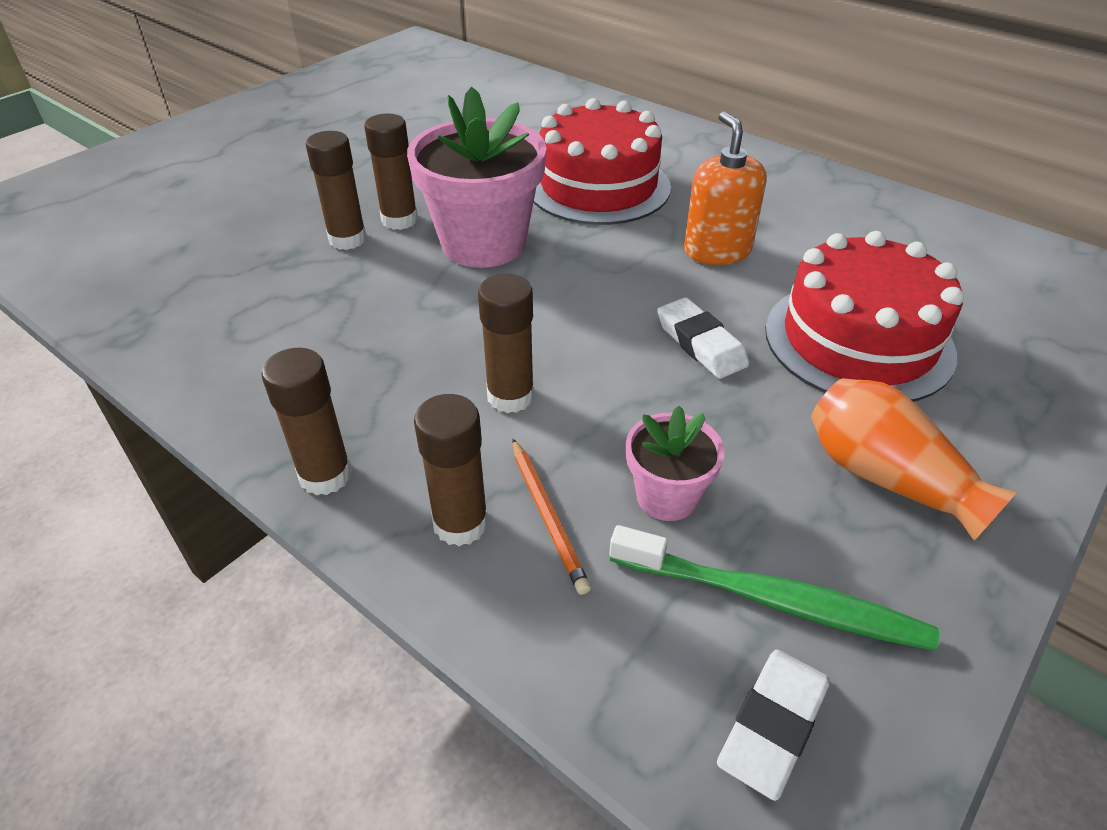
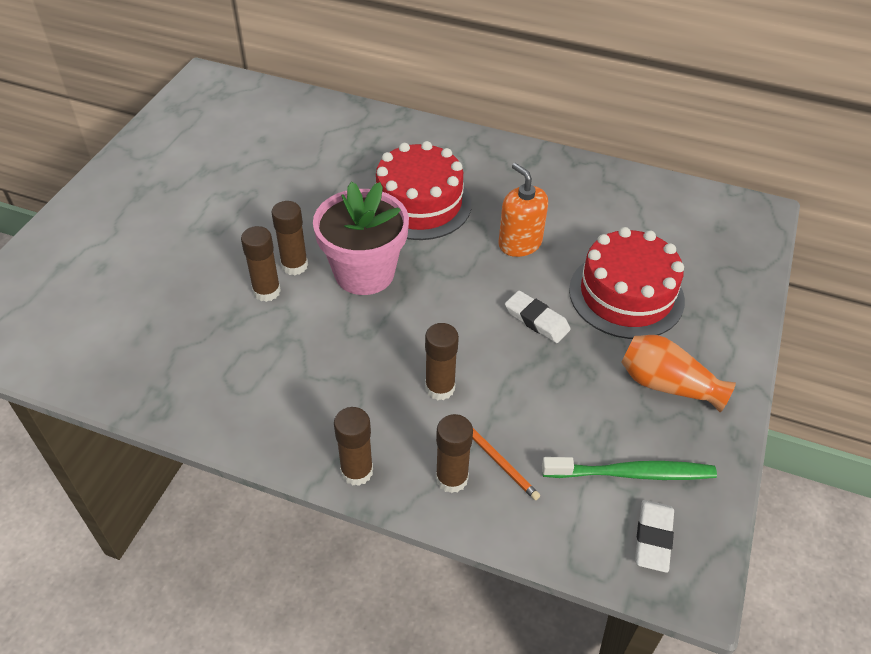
camera: 20 degrees left, 5 degrees up
pink flower pot [626,406,724,521] -> none

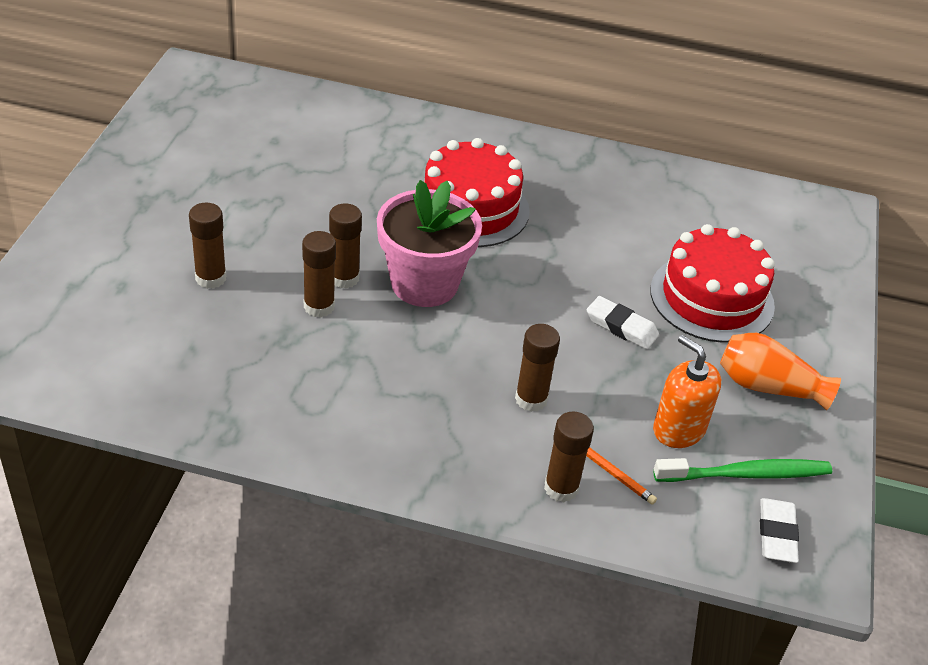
camera: 10 degrees left, 5 degrees down
brown glue stick [334,407,373,486] -> brown glue stick moved to [189,203,226,289]
orange soap dispenser [499,163,548,257] -> orange soap dispenser moved to [653,335,721,448]

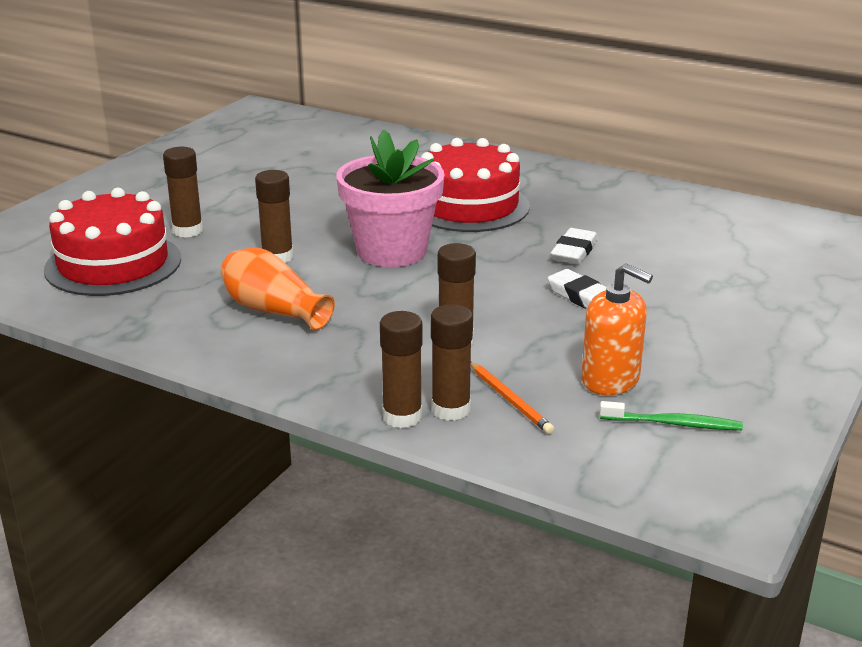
camera: 20 degrees right, 15 degrees down
brown glue stick [329,204,362,289] -> brown glue stick moved to [380,311,423,428]
red cake [650,224,775,343] -> red cake moved to [44,188,181,296]
orange soap dispenser [653,335,721,448] -> orange soap dispenser turned 150 degrees clockwise [581,263,653,395]
green toothbrush [653,458,832,482] -> green toothbrush [600,401,743,430], size x0.65
orange vase [720,333,841,410] -> orange vase moved to [220,247,335,330]
white eraser [760,498,799,563] -> white eraser moved to [550,228,598,265]

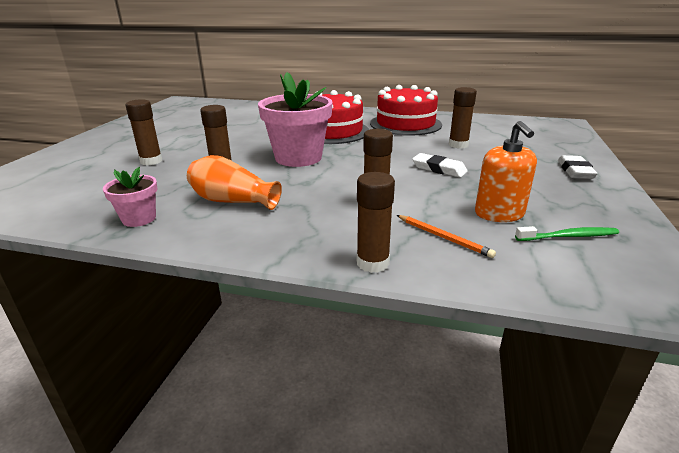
camera: 15 degrees left, 0 degrees up
red cake [44,188,181,296] -> red cake moved to [370,85,442,136]
brown glue stick [431,304,473,421] -> brown glue stick moved to [449,87,477,149]
white eraser [550,228,598,265] -> white eraser moved to [558,155,598,179]
orange soap dispenser [581,263,653,395] -> orange soap dispenser turned 60 degrees clockwise [475,121,537,222]
none -> pink flower pot [103,166,157,227]

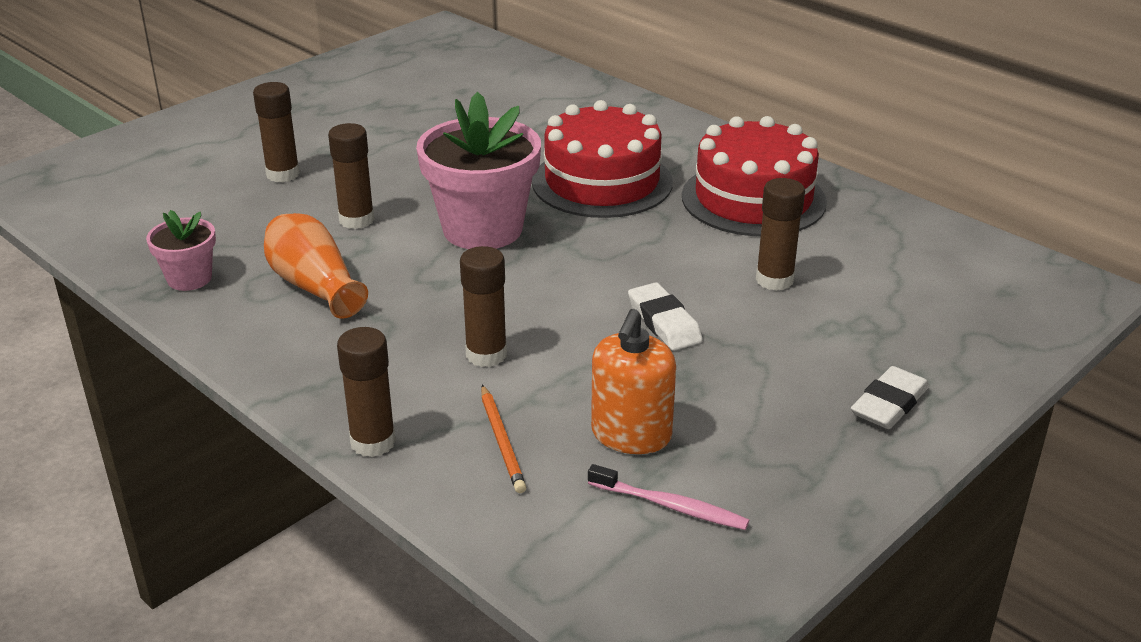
camera: 30 degrees right, 5 degrees up
green toothbrush [515,226,619,241] -> pink toothbrush [588,464,749,530]

